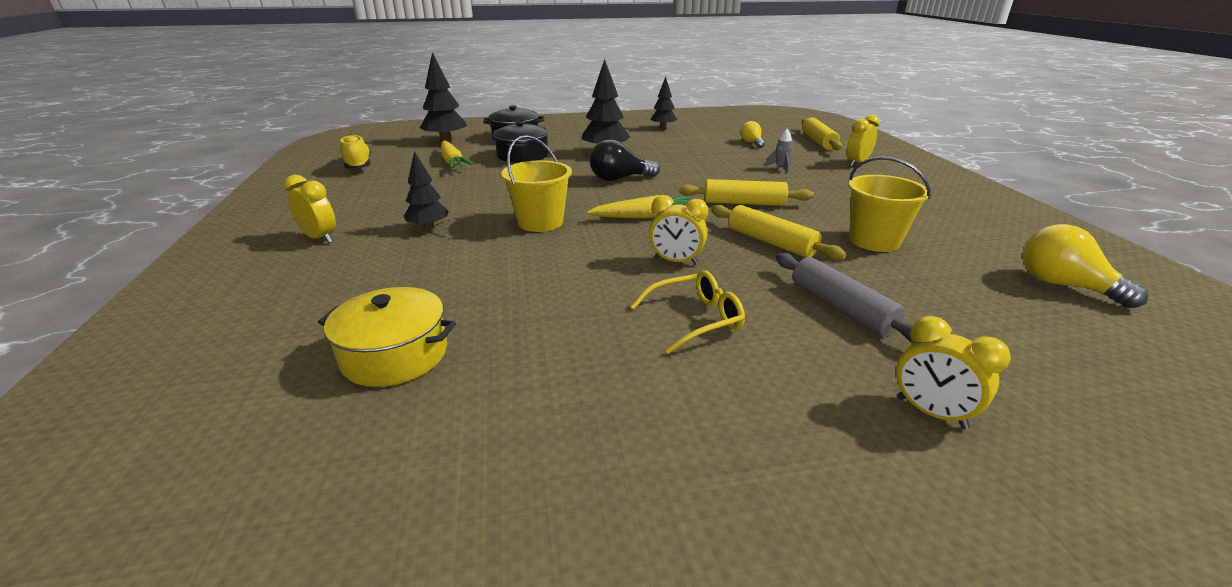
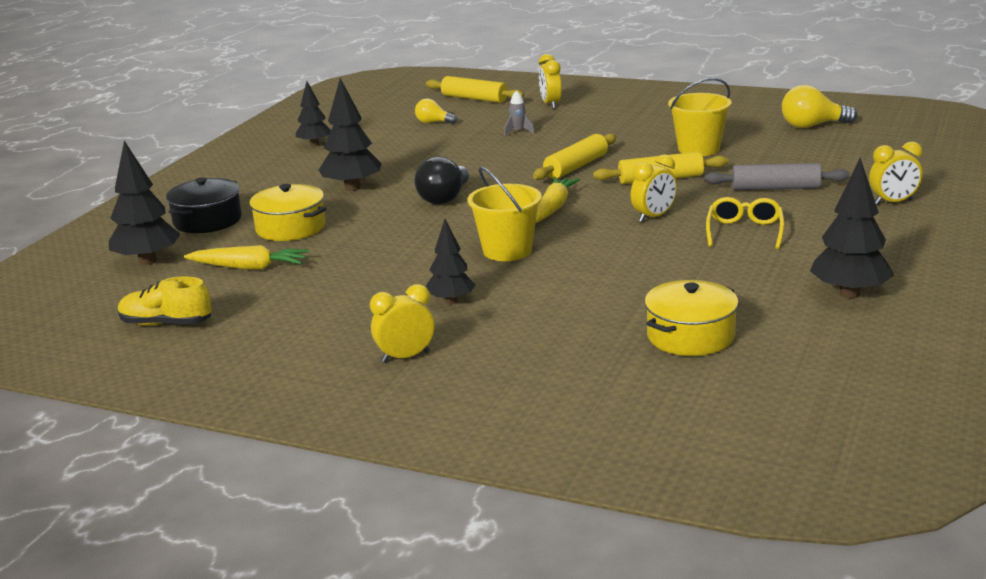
camera: 55 degrees left, 5 degrees down
black pot [493,121,548,163] -> yellow pot [249,184,326,241]
none -> black tree [810,158,894,298]

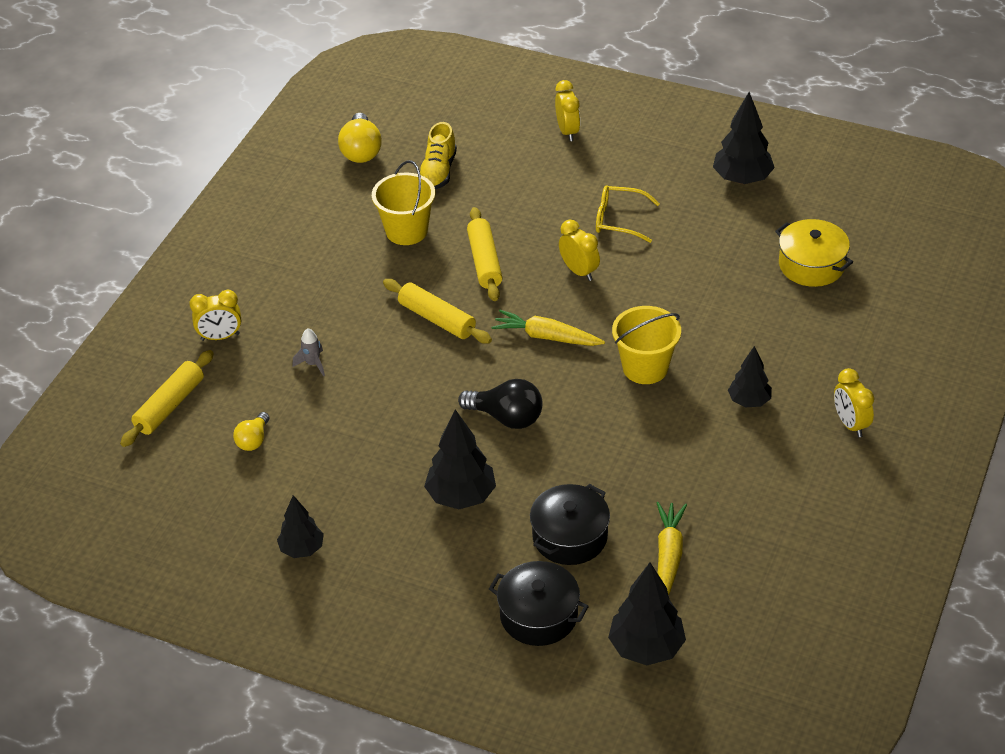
camera: 90 degrees left, 20 degrees up
yellow shoe [118,276,211,326] -> yellow shoe moved to [420,122,457,189]
yellow pot [249,184,326,241] -> black pot [530,484,610,565]
grey rolling pin [704,163,850,190] -> none

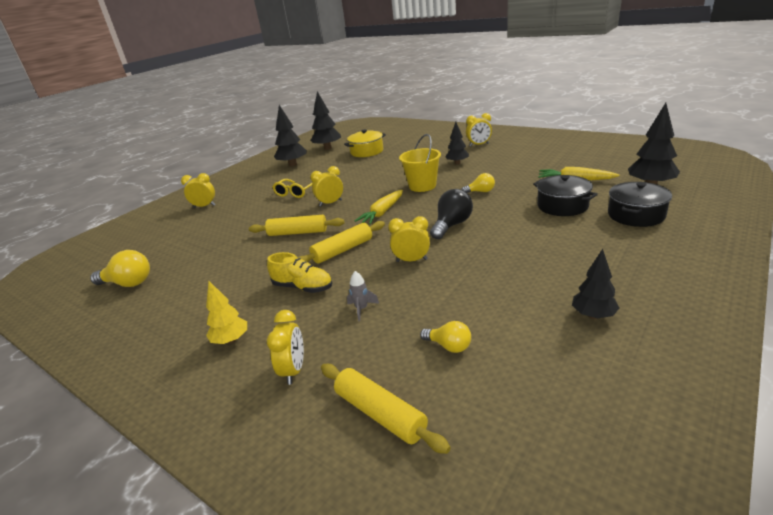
camera: 75 degrees left, 15 degrees down
yellow bucket [372,160,435,245] -> none
yellow shoe [420,122,457,189] -> yellow shoe moved to [267,252,332,293]
black tree [424,409,496,509] -> black tree moved to [310,91,341,150]
none -> yellow tree [206,281,247,344]
none -> yellow clock [388,216,430,262]
none -> yellow light bulb [461,173,495,193]

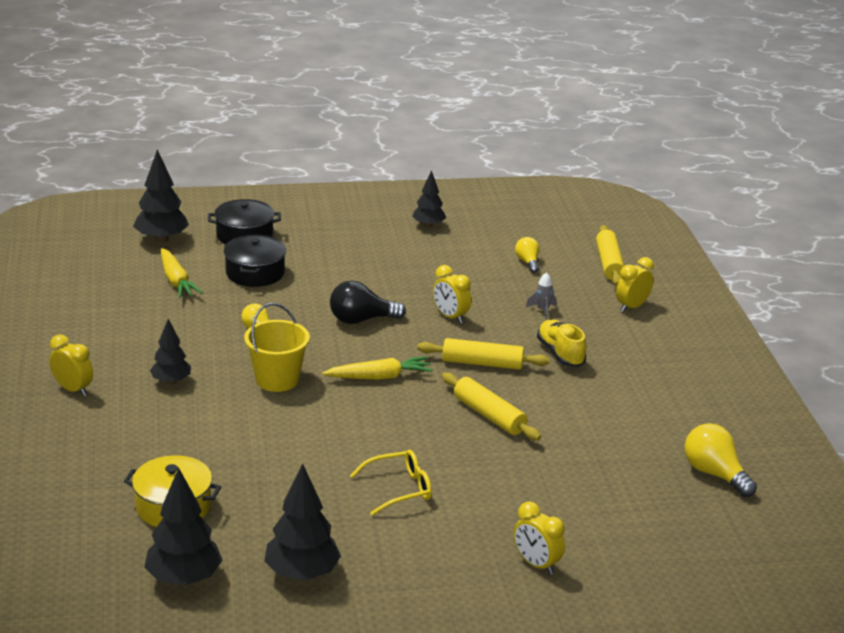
camera: 140 degrees left, 0 degrees up
yellow tree [206,281,247,344] -> none
yellow clock [310,166,343,206] -> none

